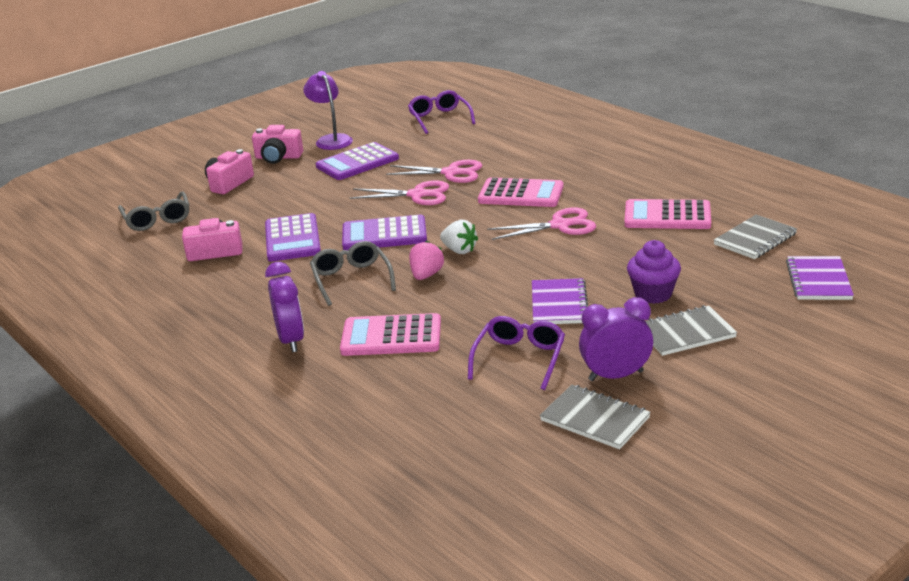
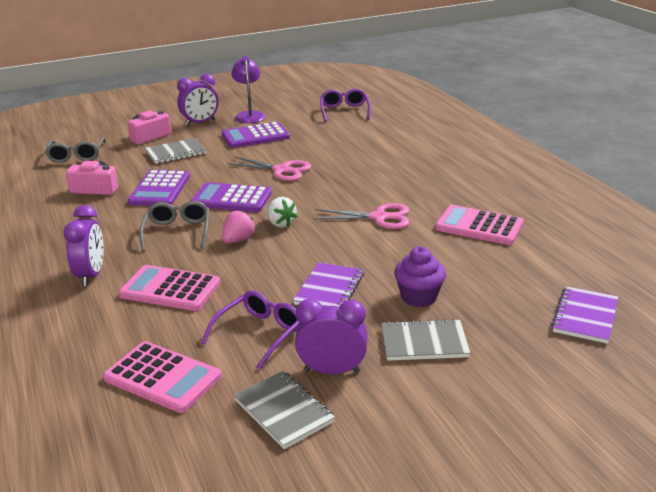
camera: 15 degrees right, 0 degrees up
pink camera [252,125,303,164] -> purple clock [177,74,219,126]
pink scissors [386,160,482,183] -> none
pink calculator [478,177,564,207] -> pink calculator moved to [103,341,222,413]
grey notebook [713,215,797,259] -> grey notebook moved to [145,138,207,164]

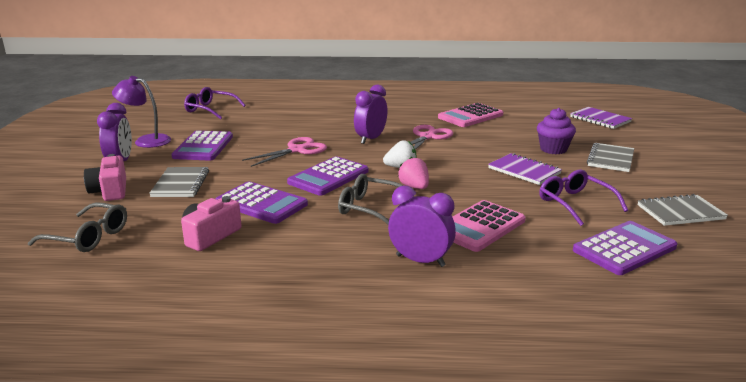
camera: 65 degrees left, 5 degrees down
pink calculator [103,341,222,413] -> purple calculator [573,221,677,275]
purple clock [295,299,367,374] -> purple clock moved to [354,84,388,144]

